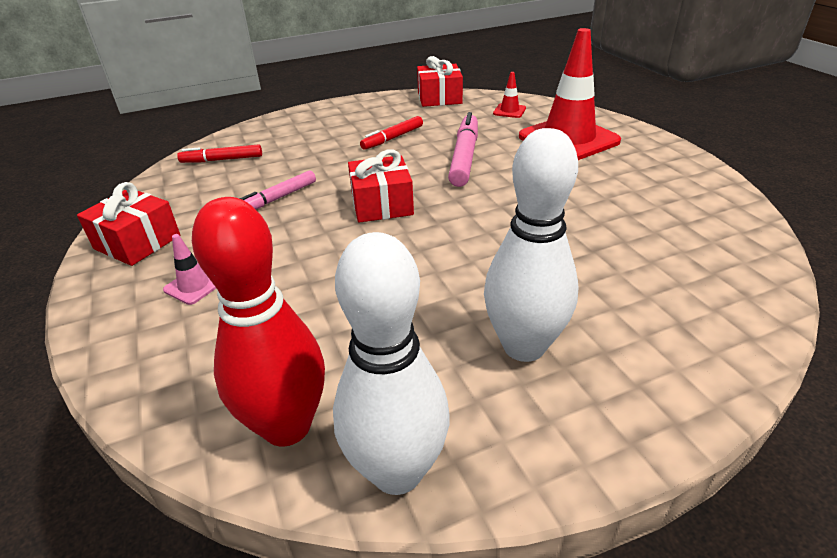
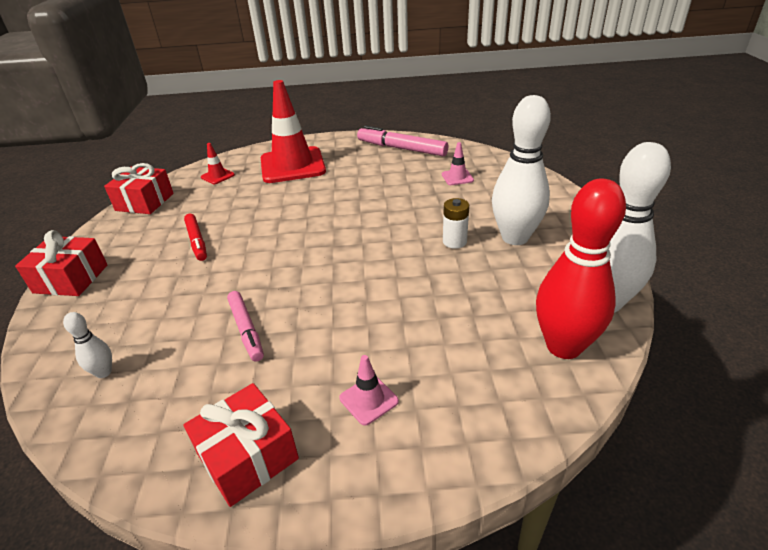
camera: 70 degrees left, 0 degrees up
red marker [177,144,262,163] -> white bowling pin [63,312,112,378]
red gift [348,149,414,223] -> red gift moved to [15,230,108,296]
pink marker [448,112,478,187] -> pink marker moved to [357,125,448,156]
none -> pink traffic cone [442,142,474,185]
none -> white battery [443,198,469,249]

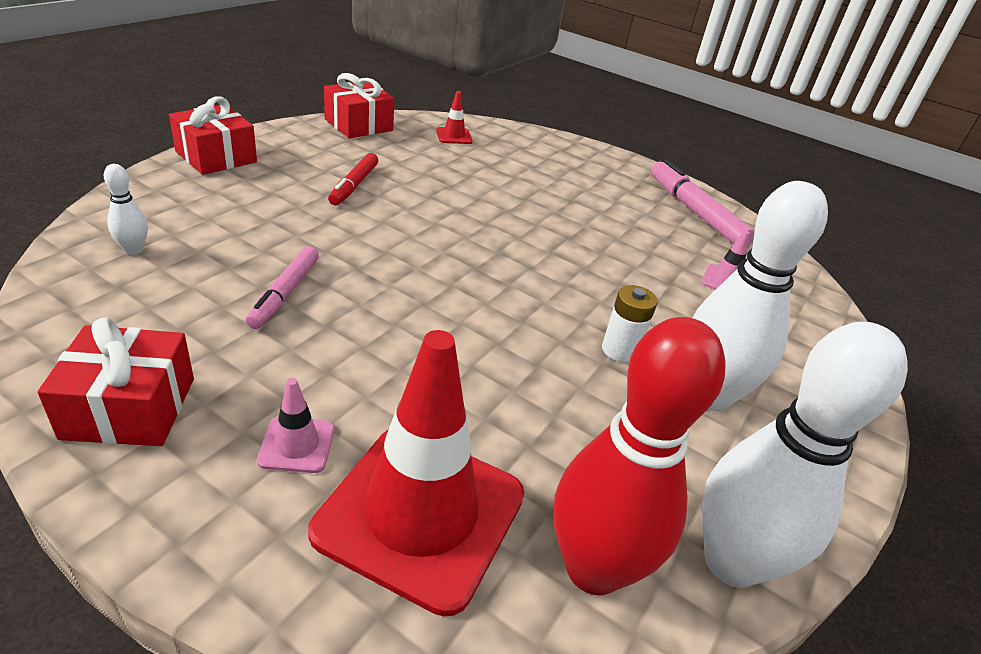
camera: 30 degrees right, 0 degrees up
red traffic cone [261,80,326,183] -> red traffic cone moved to [308,330,524,617]

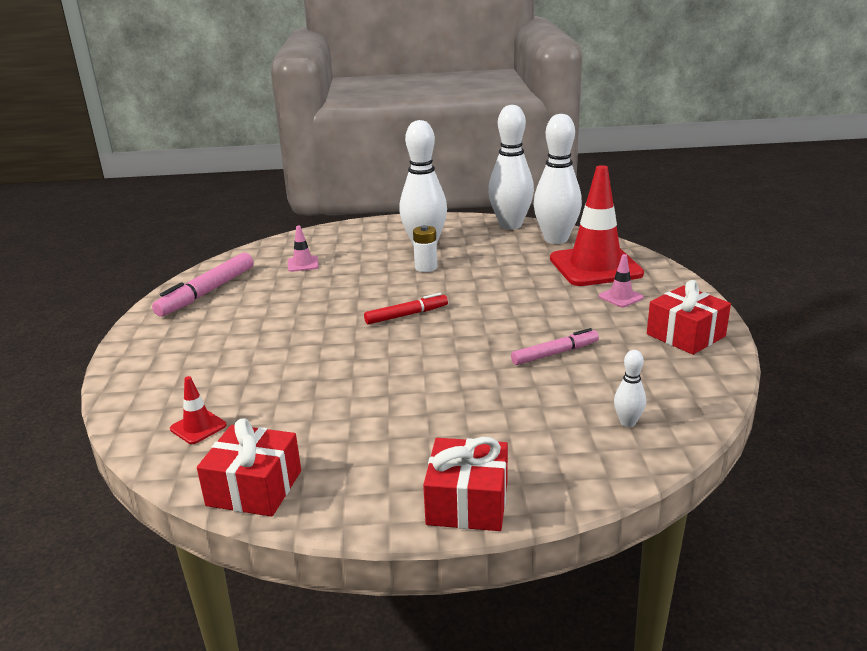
camera: 120 degrees left, 10 degrees down
red marker [328,153,378,205] -> red marker moved to [364,293,448,325]
red bowling pin [554,317,726,595] -> white bowling pin [534,114,582,244]

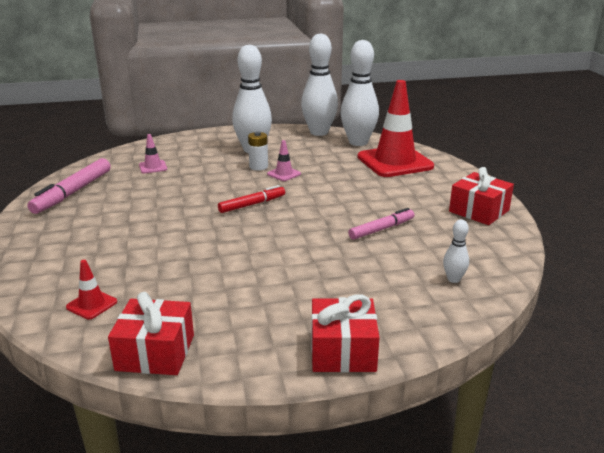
camera: 10 degrees left, 0 degrees up
pink traffic cone [599,254,644,307] -> pink traffic cone moved to [267,140,301,181]

